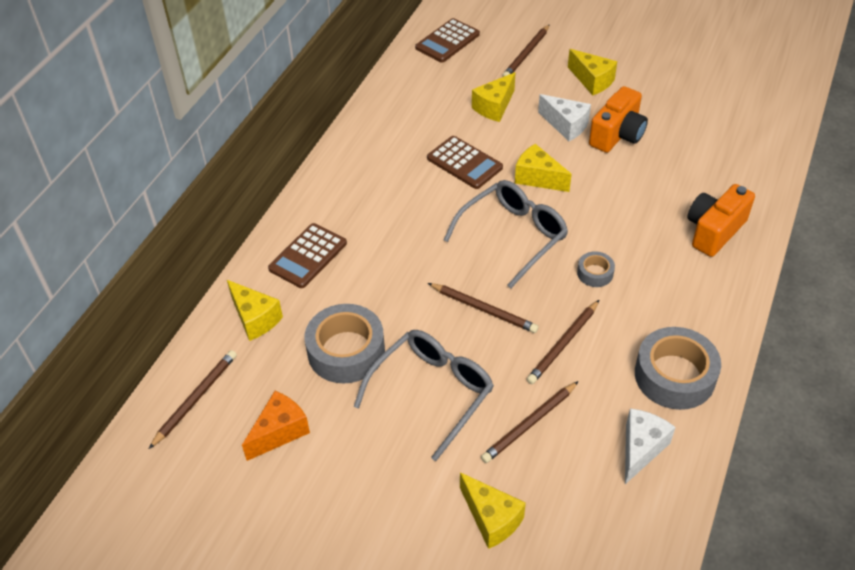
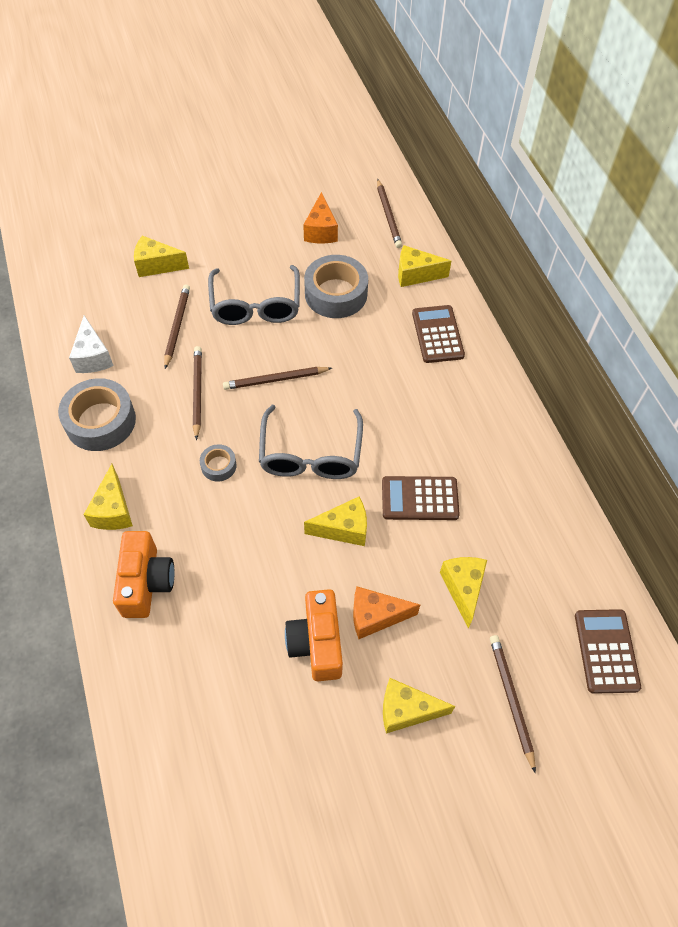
camera: 135 degrees right, 10 degrees up
white cheese [538,94,591,141] -> orange cheese [353,587,420,639]
none -> yellow cheese [84,464,133,530]

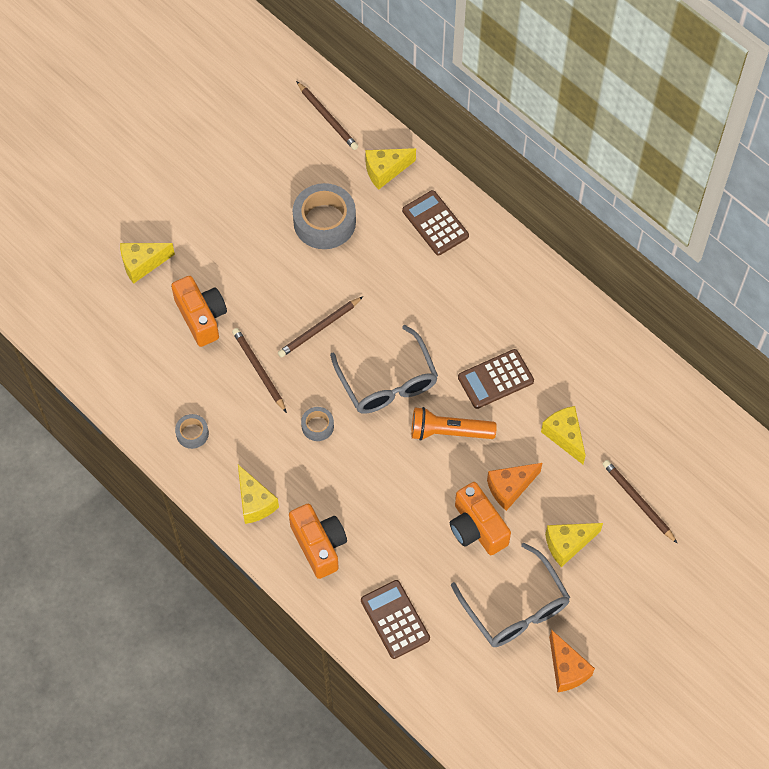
camera: 25 degrees left, 5 degrees up
grey tape [58,378,136,451] -> grey tape [175,414,209,449], size x0.49
white cheese [69,315,113,373] -> none
brown pencil [164,285,190,369] -> orange camera [171,276,227,347]
grey glasses [208,265,300,325] -> grey glasses moved to [451,542,570,647]
orange cheese [303,192,338,243] -> orange cheese moved to [549,630,595,692]
yellow cheese [304,497,367,546] -> orange flashlight [411,407,497,441]
brown calculator [575,609,641,694] -> brown calculator moved to [361,580,430,659]

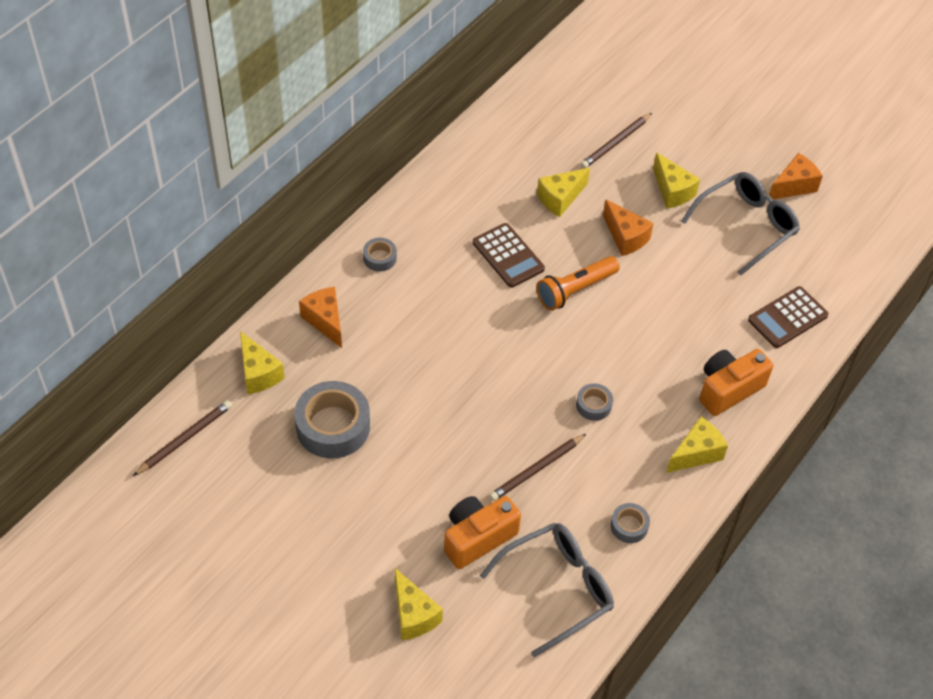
camera: 100 degrees left, 10 degrees down
brown pencil [278,296,363,358] -> none
grey glasses [330,325,438,414] -> grey glasses moved to [480,523,614,657]
brown calculator [402,190,469,255] -> orange cheese [299,287,342,348]
orange flashlight [411,407,497,441] -> orange flashlight turned 60 degrees clockwise [537,256,620,311]
orange camera [450,482,511,555] -> none
none -> grey tape [363,238,397,271]

